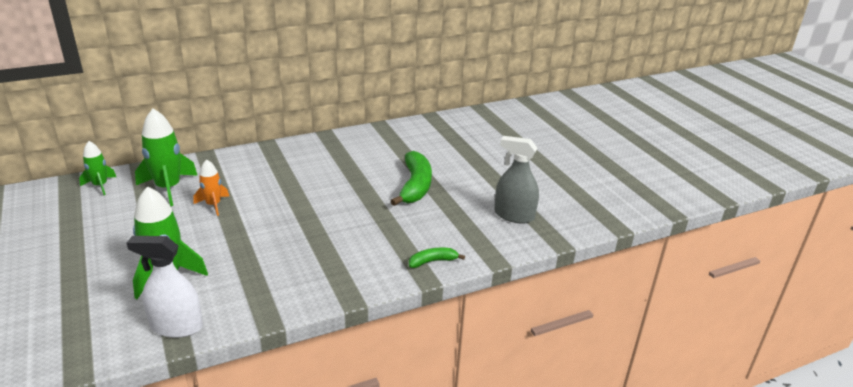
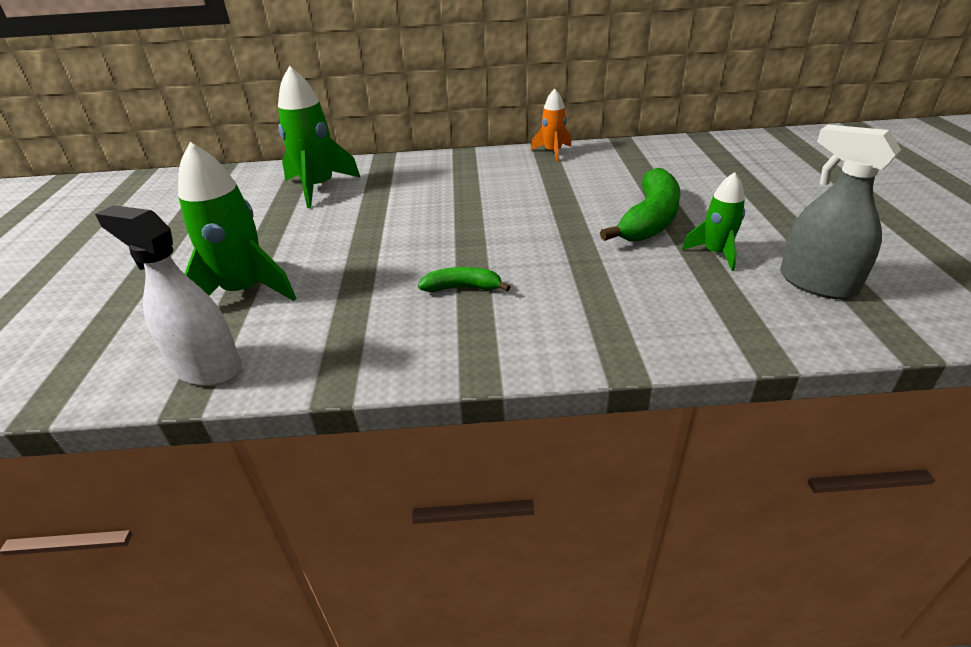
camera: 25 degrees right, 5 degrees up
green rocket [79,141,116,195] -> green rocket moved to [682,172,745,271]
orange rocket [193,159,229,216] -> orange rocket moved to [531,89,571,162]
green banana [409,247,465,268] -> green banana moved to [418,267,510,292]

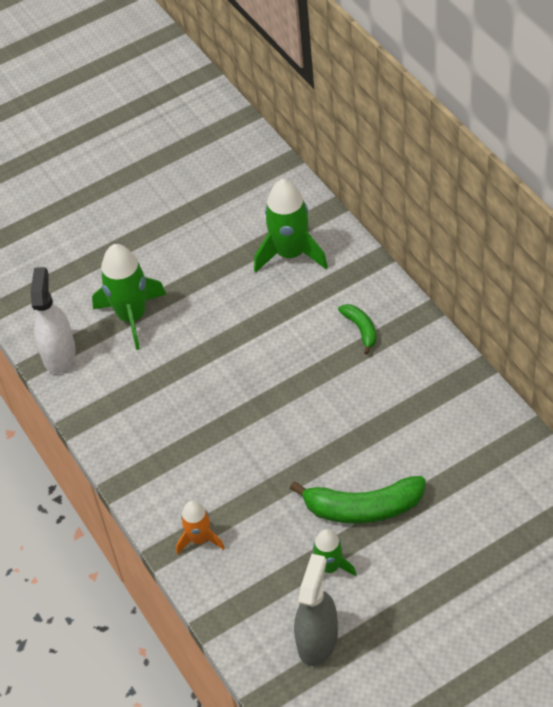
camera: 65 degrees right, 15 degrees up
green banana [418,267,510,292] -> green banana moved to [338,304,376,355]
orange rocket [531,89,571,162] -> orange rocket moved to [176,501,224,554]

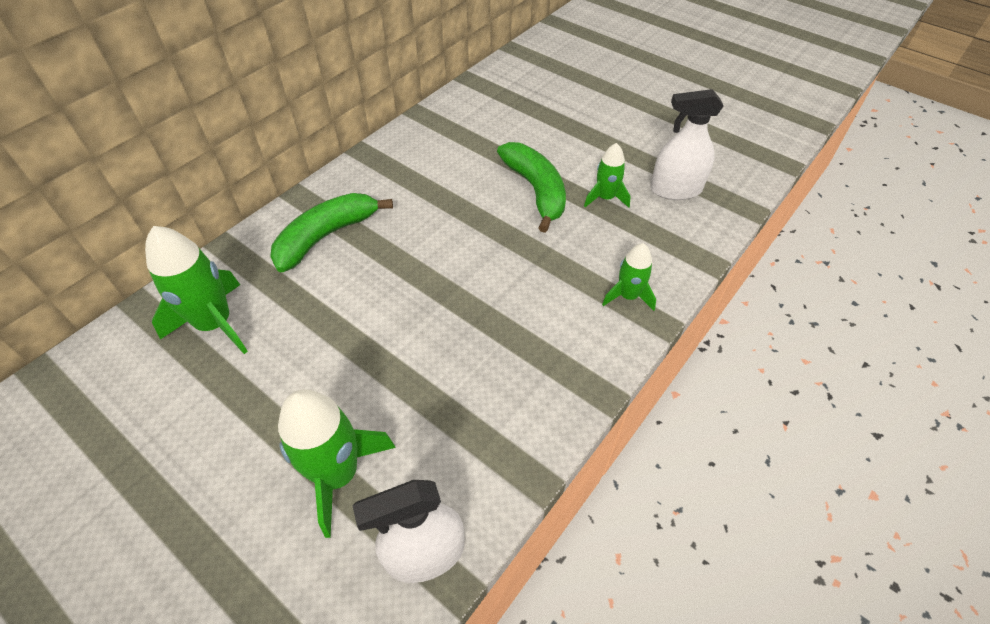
camera: 115 degrees left, 0 degrees up
orange rocket [176,501,224,554] -> green rocket [602,243,656,311]
grey spray bottle [294,554,338,666] -> white spray bottle [651,89,724,200]
green banana [338,304,376,355] -> green banana [270,193,393,272], size x1.90

